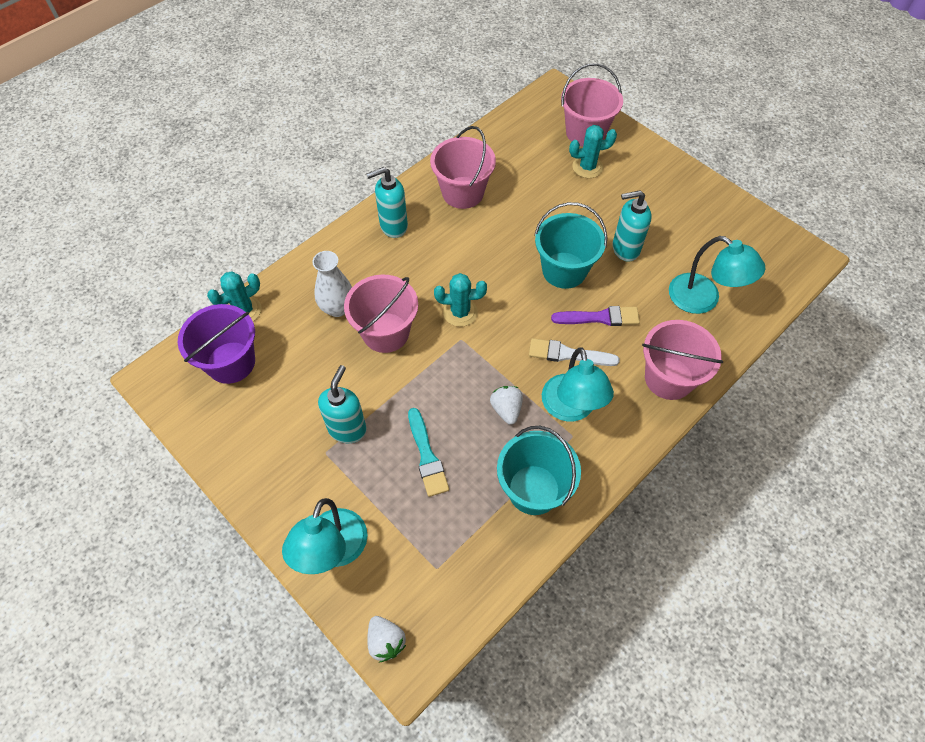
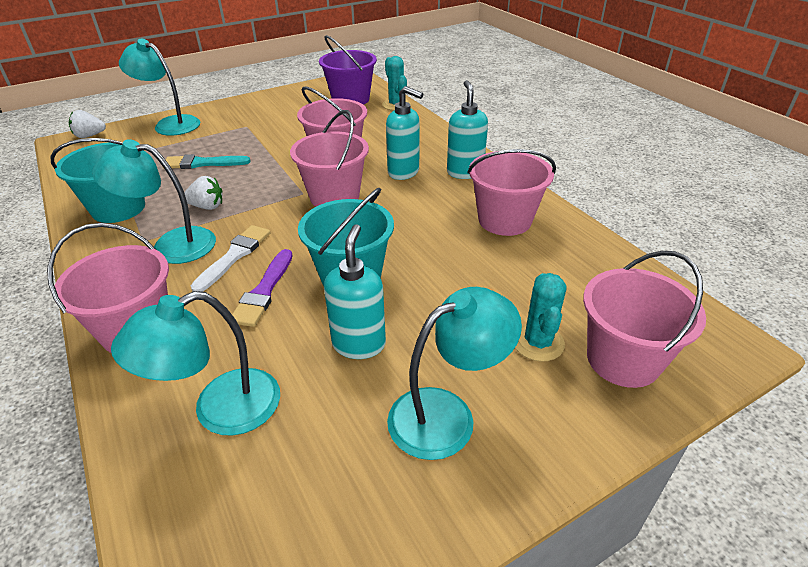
camera: 105 degrees right, 20 degrees down
white vase [312,251,352,317] -> none
turquoise soap dispenser [318,365,367,443] -> turquoise soap dispenser moved to [386,86,423,180]
turquoise cactus [434,273,487,327] -> pink bucket [290,110,369,207]
none -> turquoise lamp [387,287,522,460]

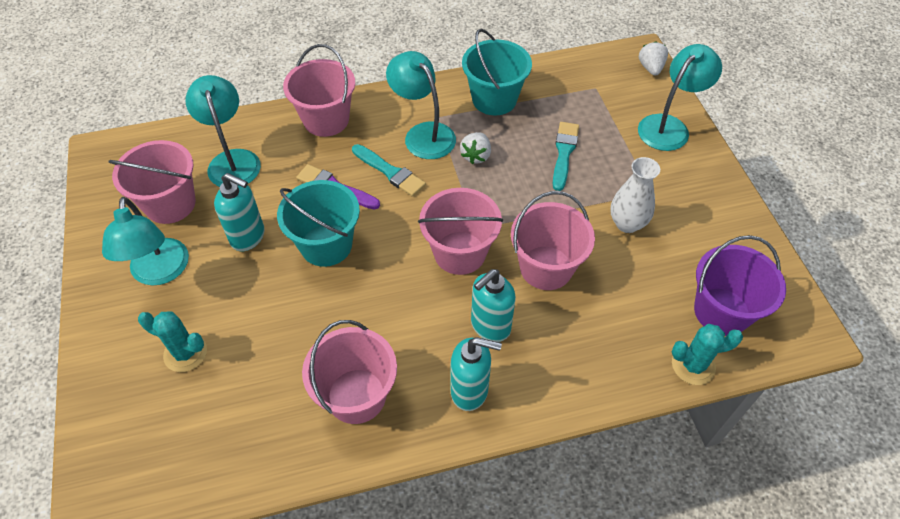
camera: 105 degrees right, 15 degrees up
turquoise lamp [92,139,216,264] -> turquoise lamp turned 60 degrees counterclockwise [386,51,456,159]
white brush [191,225,270,292] -> turquoise brush [352,144,426,197]
pink bucket [583,251,706,388] -> pink bucket moved to [108,140,196,224]
none -> white vase [610,157,660,233]

